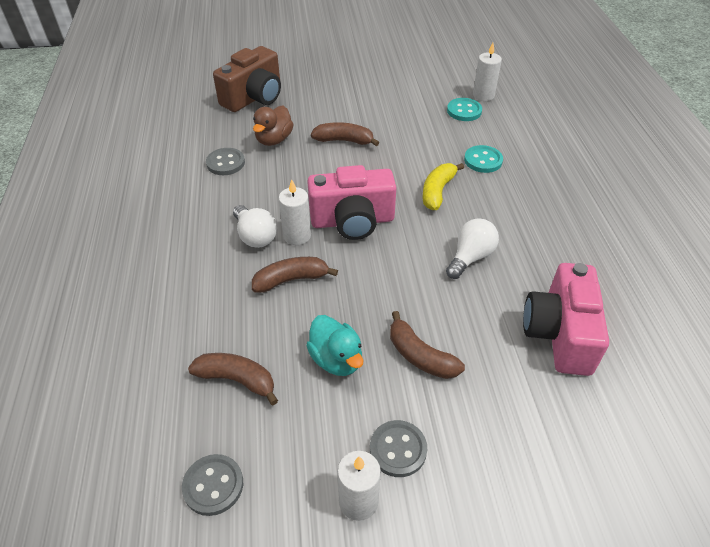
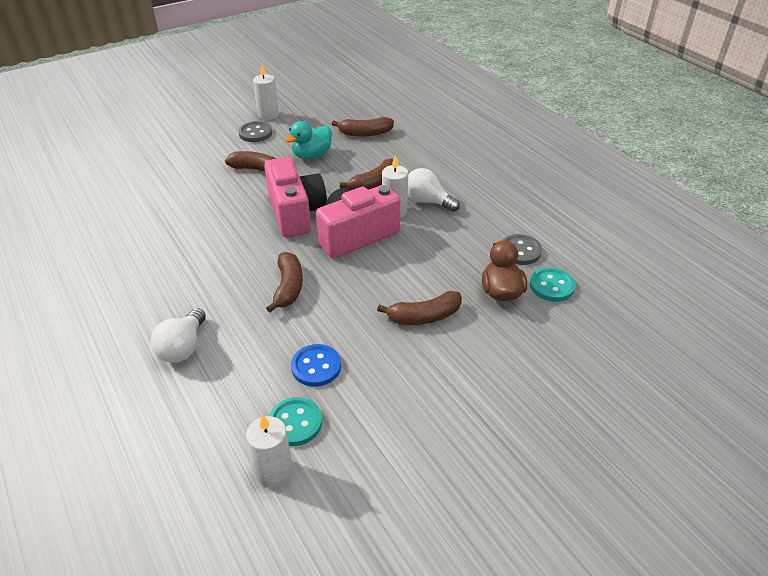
camera: 155 degrees right, 5 degrees down
grey button [182,454,243,516] -> none
brown camera [213,46,281,112] -> none
turquoise duck [306,315,363,376] -> turquoise duck turned 75 degrees counterclockwise [285,121,332,159]
yellow banana [423,163,464,210] -> brown banana [266,252,303,313]
white light bulb [446,218,499,279] -> white light bulb moved to [151,308,206,363]
turquoise button [464,145,503,173] -> turquoise button moved to [530,267,575,302]
pink camera [523,263,609,376] -> pink camera moved to [264,157,327,238]
none -> blue button [291,344,341,387]

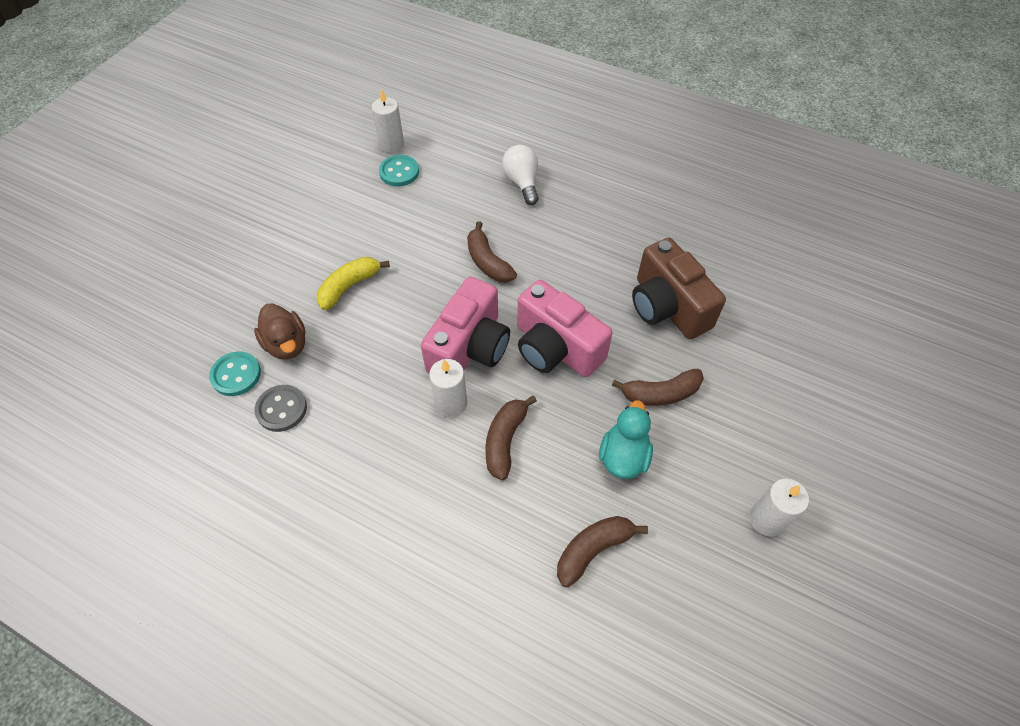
camera: 150 degrees right, 15 degrees up
grey button [238,121,272,142] -> none
blue button [291,344,341,387] -> none
brown banana [377,291,462,325] -> yellow banana [317,257,390,310]
white light bulb [408,168,460,212] -> none
none -> brown camera [632,238,726,339]

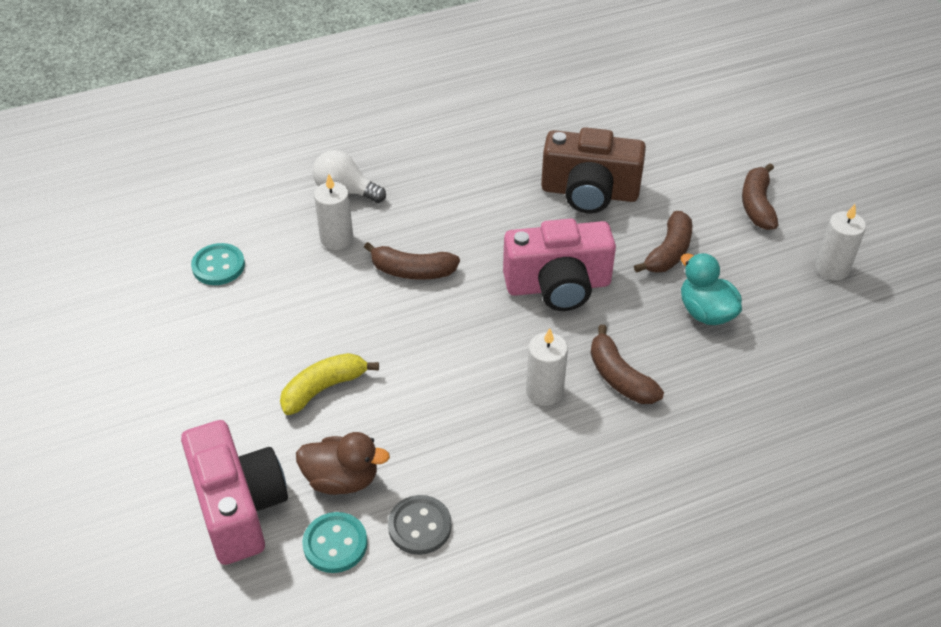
camera: 50 degrees left, 10 degrees down
yellow banana [317,257,390,310] -> yellow banana turned 60 degrees clockwise [280,353,379,415]
white candle [372,88,404,153] -> white candle moved to [314,174,353,250]
pink camera [421,277,510,373] -> pink camera moved to [181,420,288,565]
brown banana [557,516,648,587] -> brown banana moved to [742,163,778,230]

